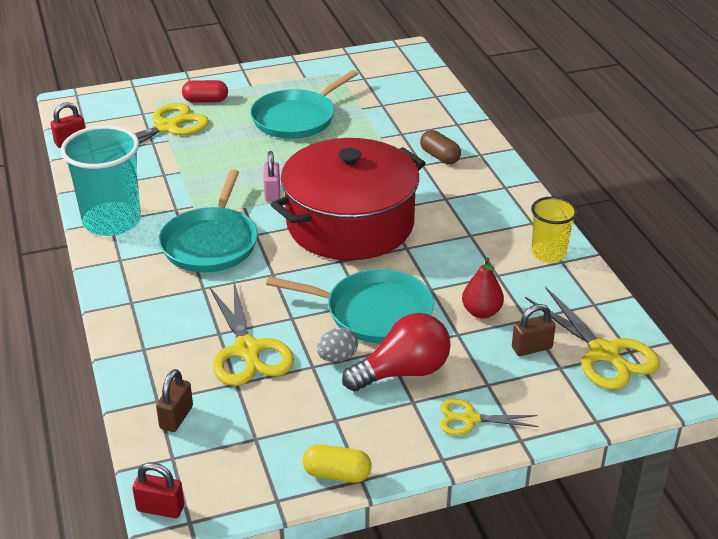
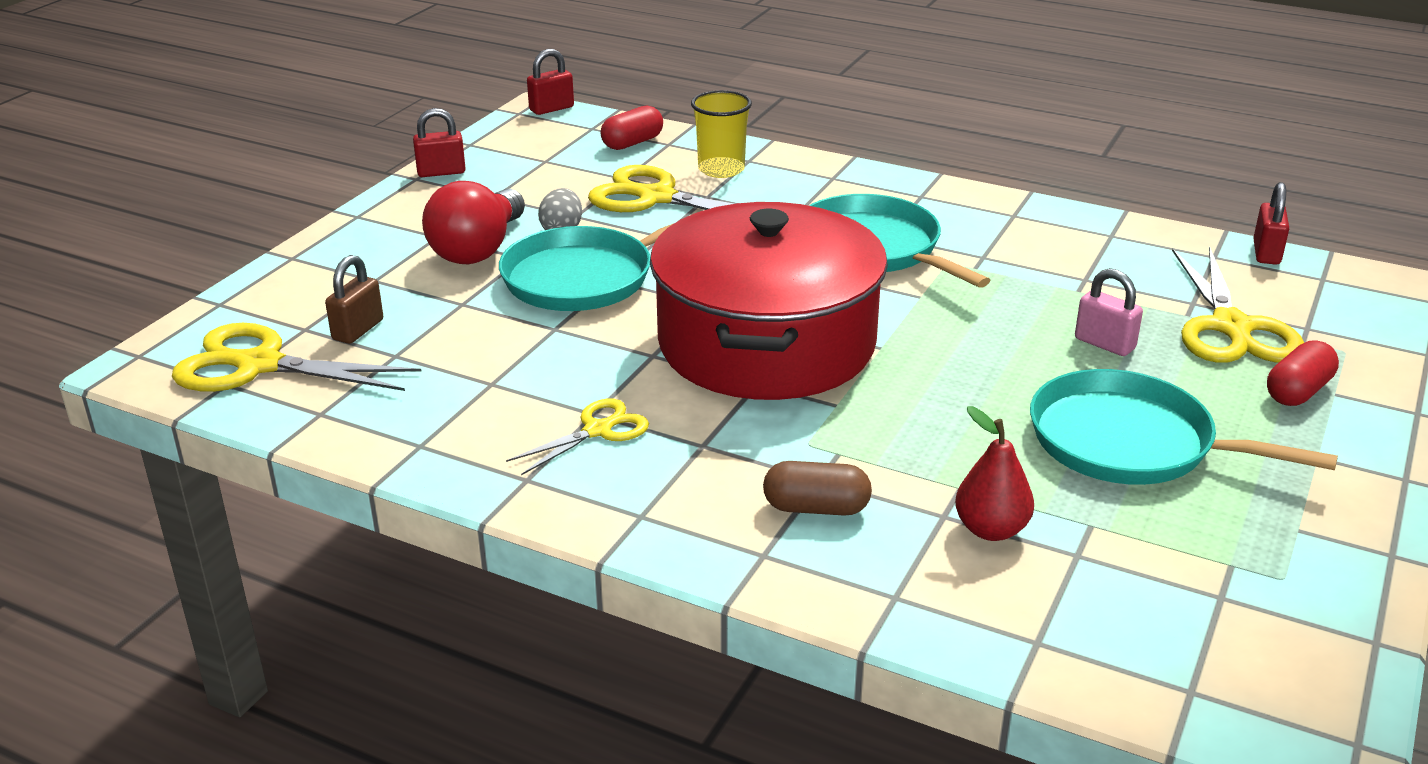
camera: 135 degrees right, 5 degrees down
turquoise cup [61,125,141,236] -> none
brown padlock [156,369,193,432] -> red capsule [600,106,663,150]
turquoise pan [250,70,358,139] -> turquoise pan turned 60 degrees counterclockwise [1030,369,1338,485]
pink padlock [264,151,280,202] -> pink padlock moved to [1075,268,1143,356]
yellow capsule [303,444,372,483] -> red padlock [413,108,466,177]
yellow scissors [440,399,538,435] -> yellow scissors moved to [506,399,649,475]
red pear [462,257,504,318] -> red pear moved to [955,406,1034,541]
yellow cup [531,197,578,263] -> yellow cup moved to [691,90,752,178]

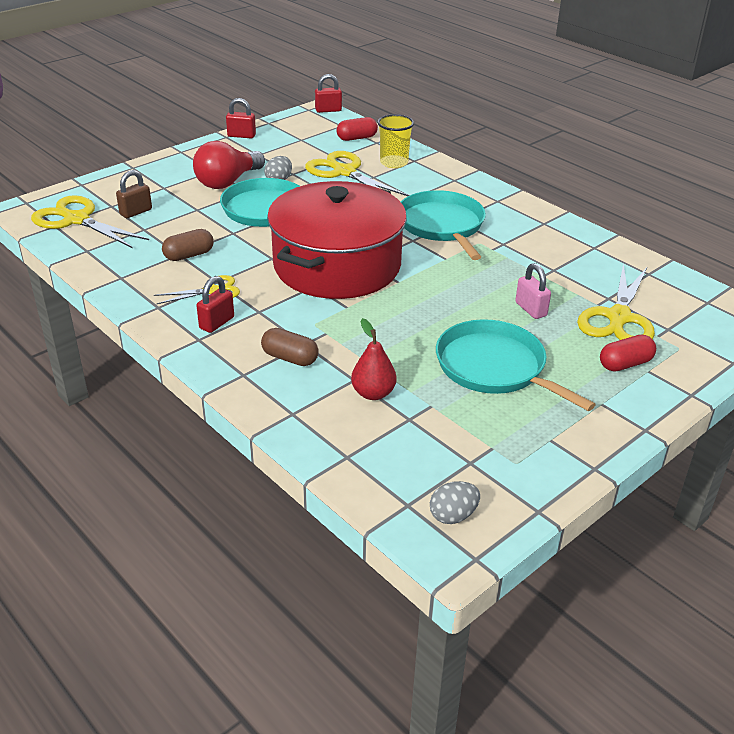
camera: 20 degrees right, 5 degrees up
red padlock [1253,182,1289,265] -> red padlock moved to [197,276,234,333]
none -> brown capsule [162,229,214,261]
none -> grey egg [430,481,480,524]

